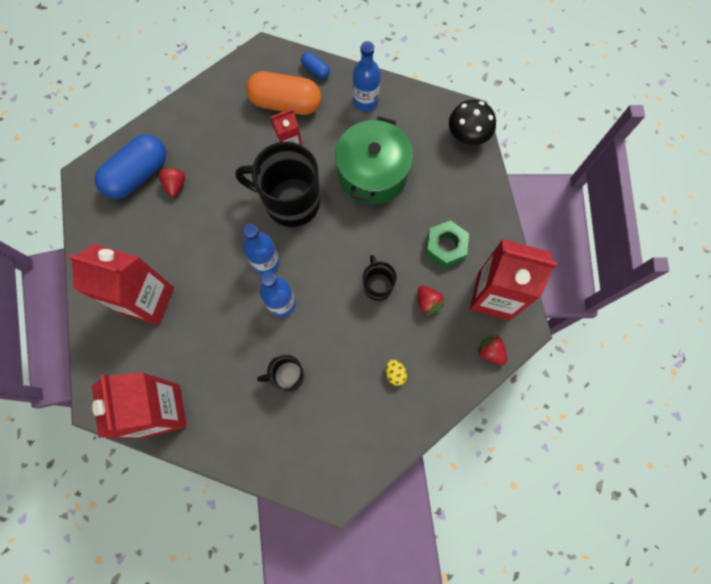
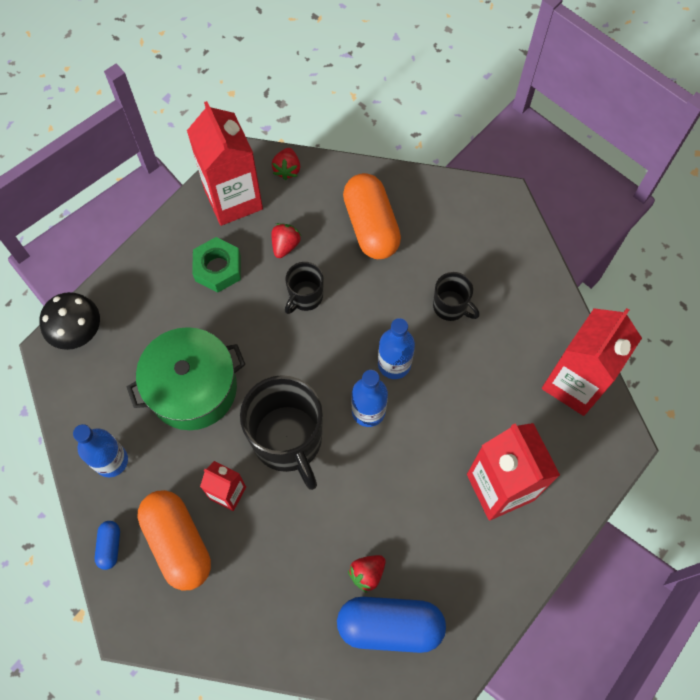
camera: 130 degrees left, 5 degrees down
yellow egg [386,359,407,386] -> orange capsule [343,173,401,259]

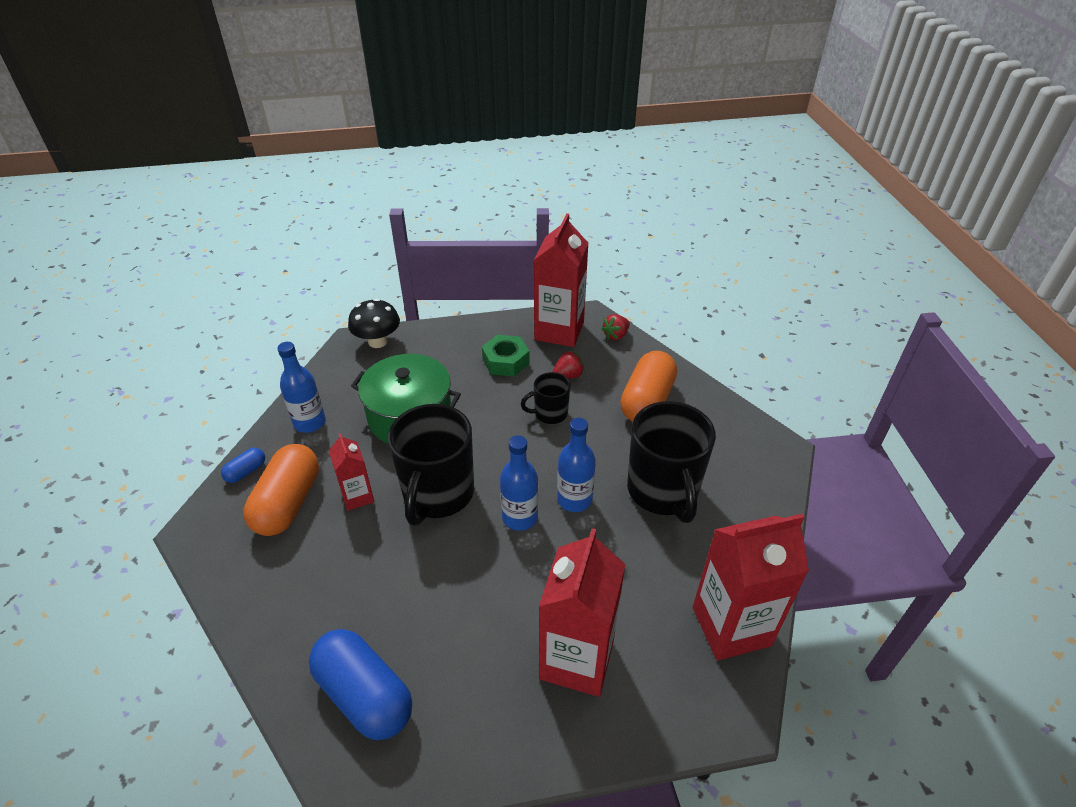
camera: 40 degrees right, 25 degrees down
red strawberry [348,555,386,593] -> none
black mug [433,272,480,321] -> black mug [627,401,716,523], size x1.96

